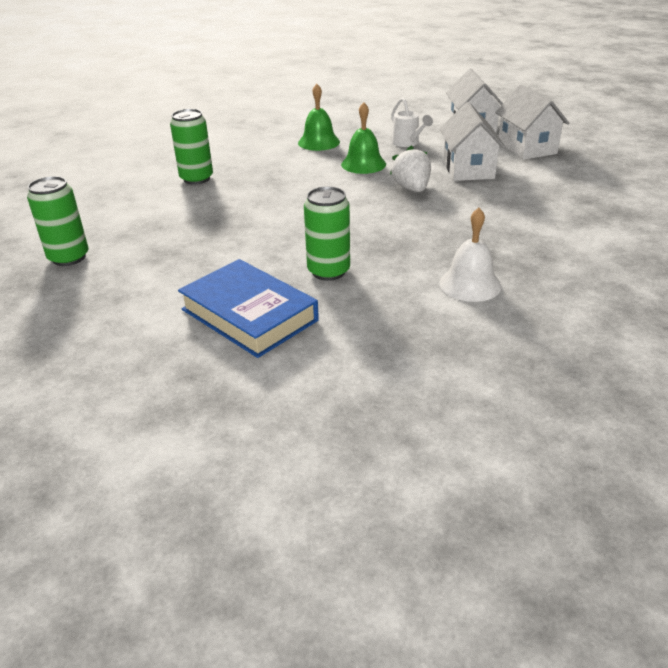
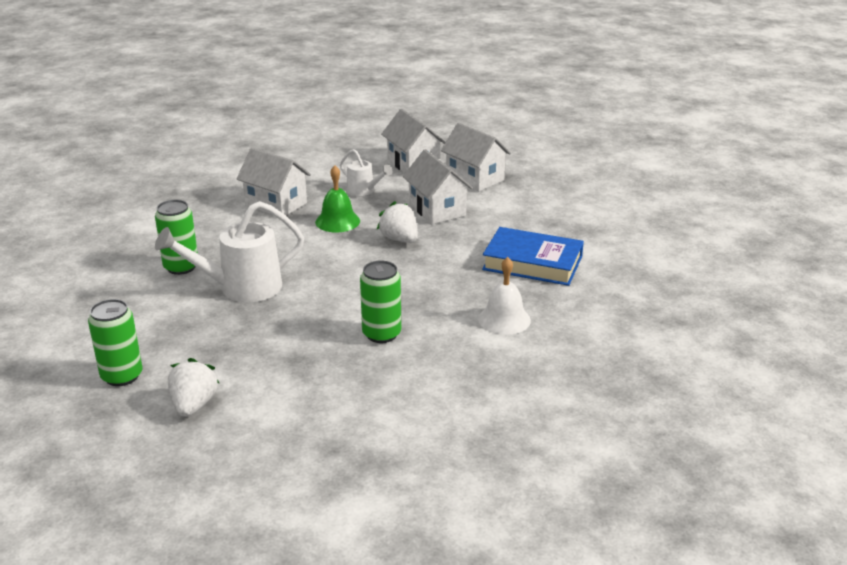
camera: 25 degrees left, 5 degrees down
blue book [178,259,319,358] -> blue book moved to [482,227,584,286]
green bell [298,84,340,151] -> white house [237,148,311,215]
none -> white watering can [155,201,304,302]
none -> white strawberry [168,358,219,417]

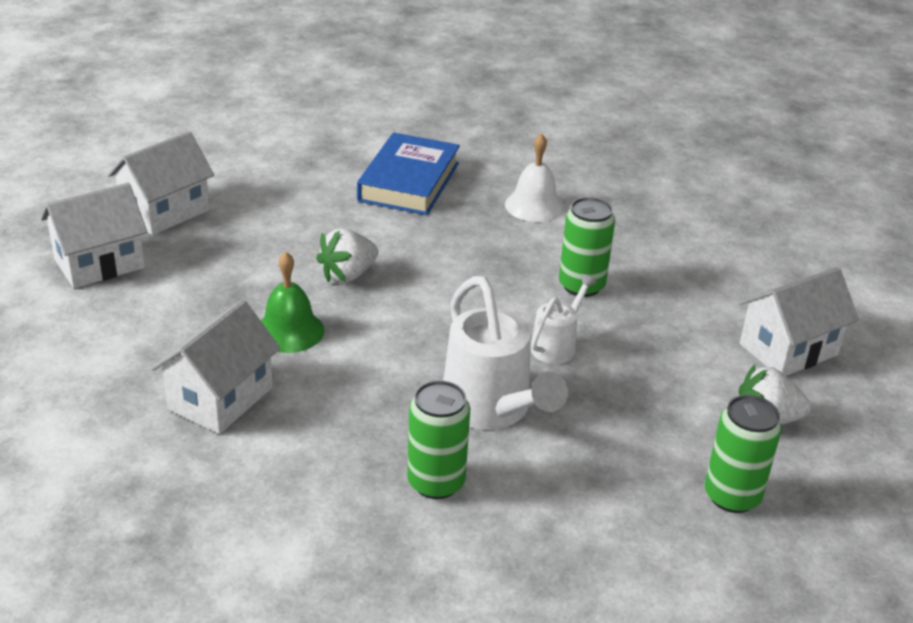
camera: 95 degrees left, 5 degrees up
white watering can [340,149,392,196] -> white watering can moved to [530,274,597,364]
white house [403,149,473,224] -> white house moved to [739,267,859,376]

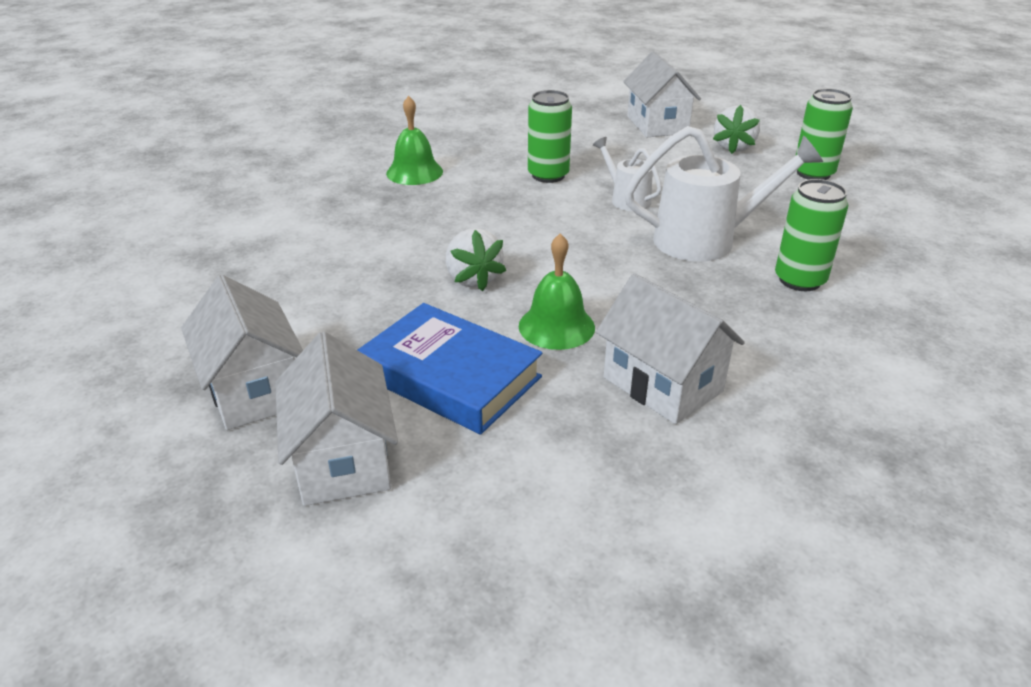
camera: 70 degrees left, 0 degrees up
blue book [357,133,460,215] -> blue book moved to [358,303,543,435]
white bell [505,133,564,222] -> green bell [386,96,443,185]

